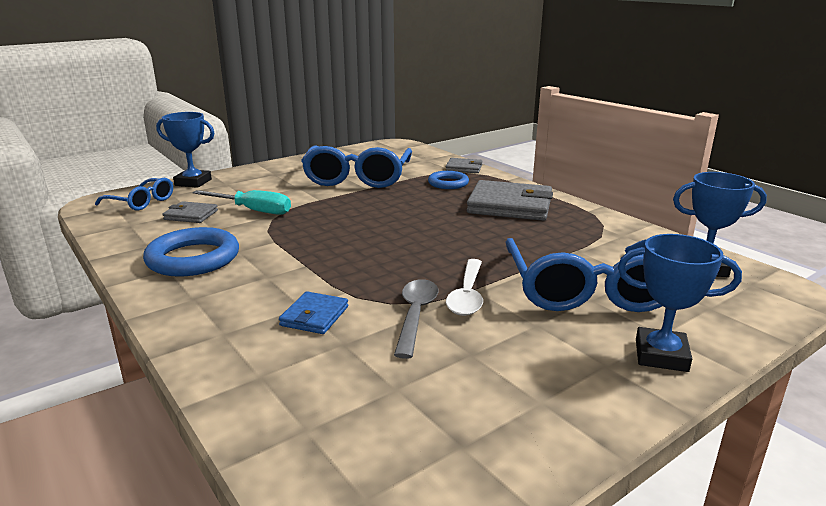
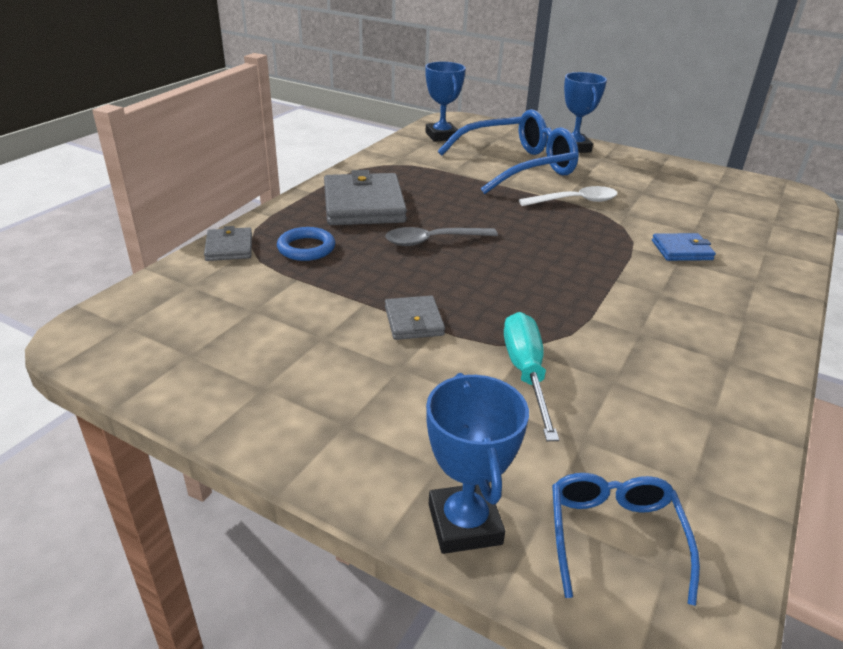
camera: 115 degrees left, 10 degrees up
blue ring [143,227,239,277] -> none
grey wallet [163,201,218,223] -> grey wallet moved to [385,296,445,340]
blue glasses [301,146,412,188] -> none
grey spoon [394,279,438,359] -> grey spoon moved to [386,227,498,246]

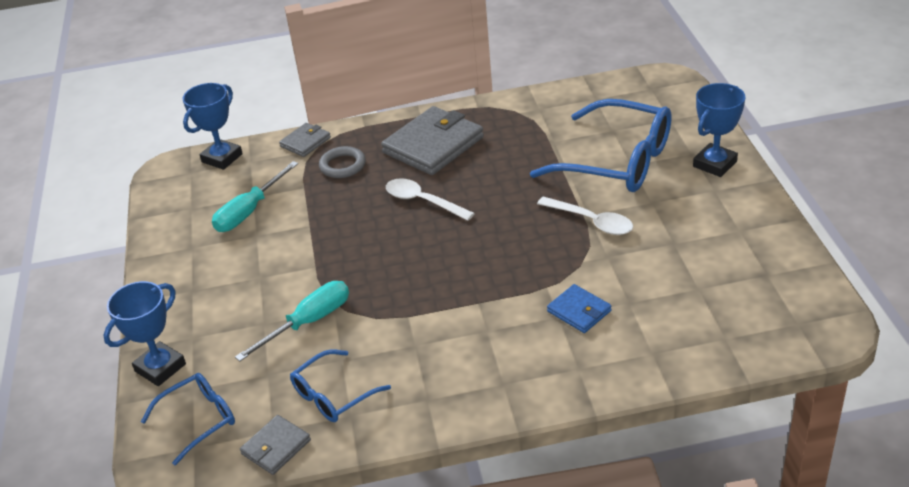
camera: 55 degrees right, 5 degrees up
blue ring [277,227,335,261] -> grey ring [319,146,366,178]
grey wallet [385,296,445,340] -> grey wallet moved to [240,415,311,475]
grey spoon [386,227,498,246] -> white spoon [386,178,475,221]
blue trophy [425,62,466,142] -> blue trophy moved to [183,83,243,170]
none -> turquoise screwdriver [212,161,298,232]
none -> blue glasses [290,349,391,422]

